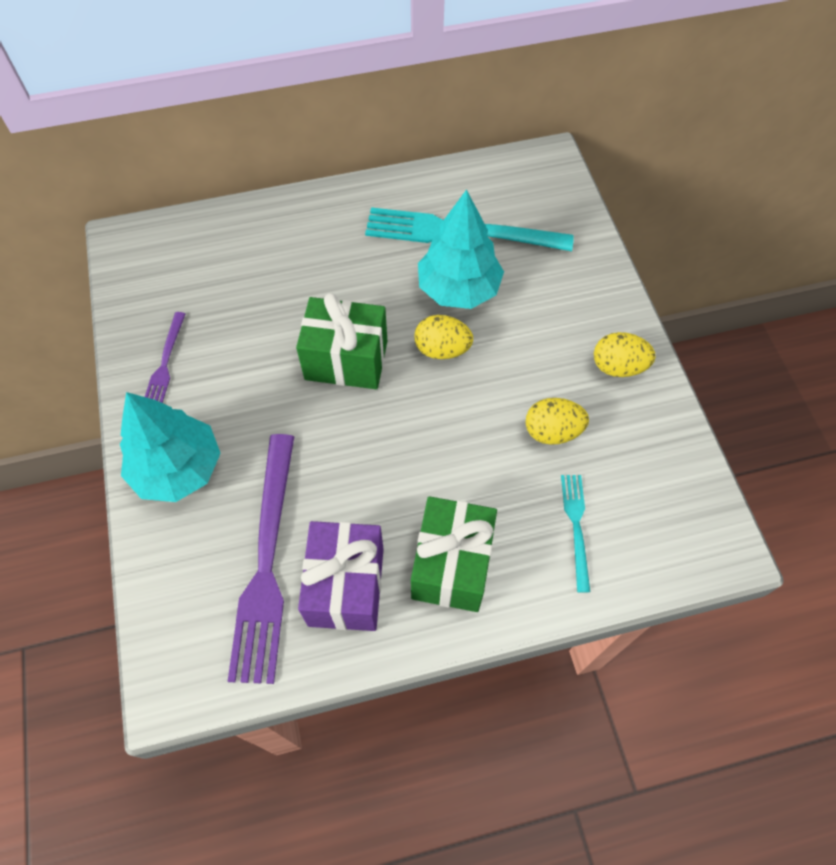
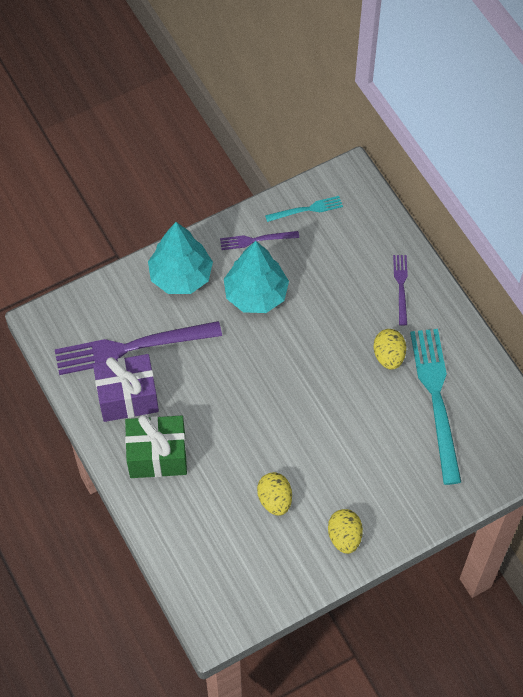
camera: 75 degrees right, 0 degrees up
green gift [296,293,387,389] -> none
yellow egg [414,315,473,359] -> yellow egg moved to [373,329,406,369]
turquoise tree [418,189,504,309] -> turquoise tree moved to [224,241,289,313]
turquoise fork [561,475,590,593] -> turquoise fork moved to [265,196,343,222]
none -> purple fork [393,255,408,326]

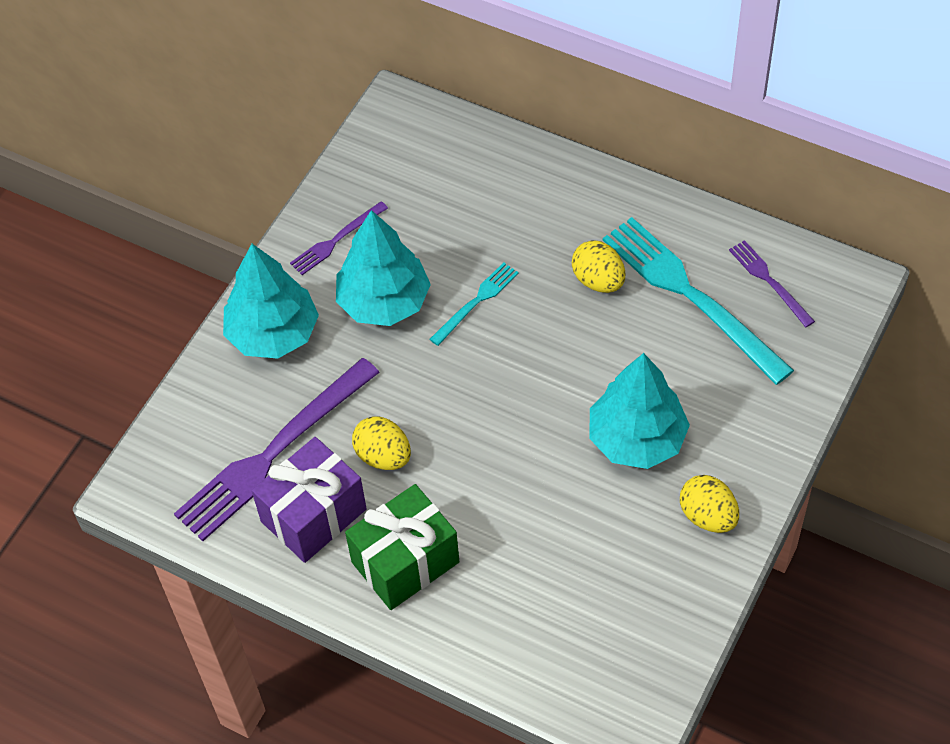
camera: 30 degrees left, 5 degrees down
yellow egg [257,472,292,516] -> yellow egg moved to [352,416,411,470]
turquoise fork [265,196,343,222] -> turquoise fork moved to [429,262,519,346]
purple fork [393,255,408,326] -> purple fork moved to [729,240,815,327]
none -> turquoise tree [589,353,690,469]

